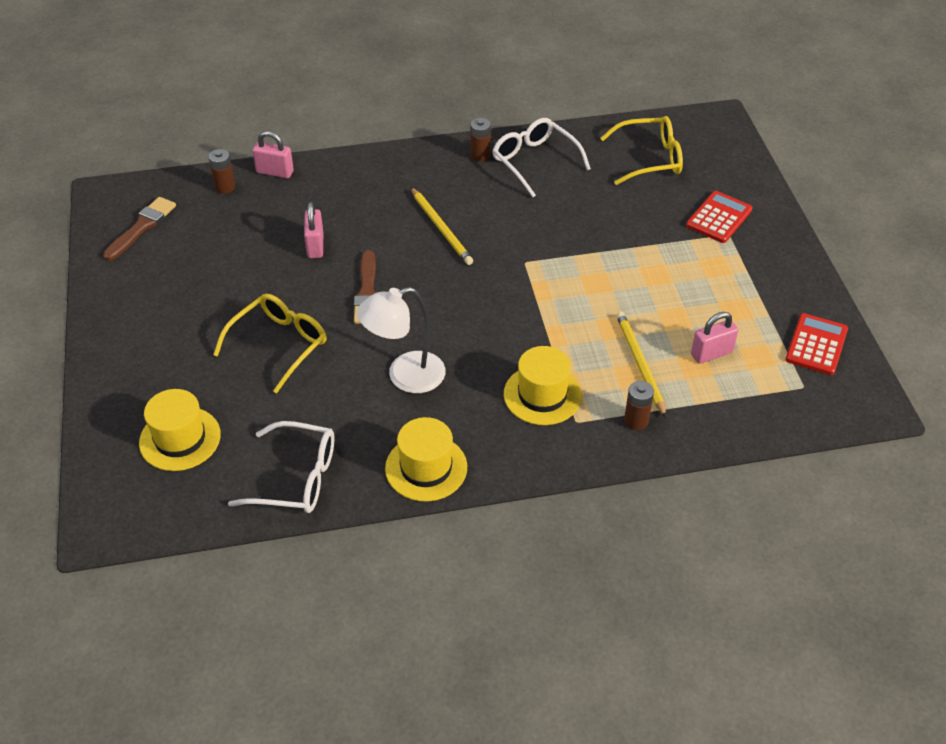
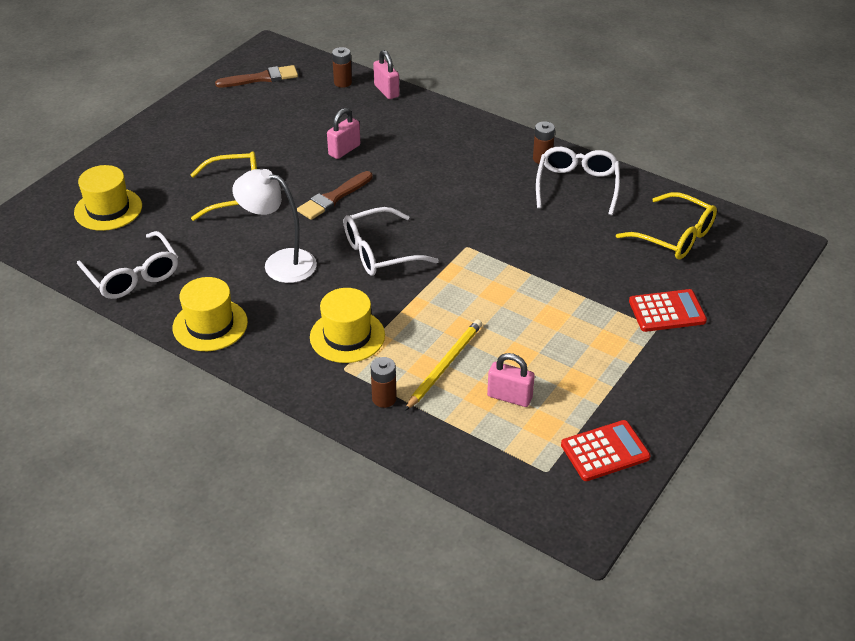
camera: 45 degrees right, 5 degrees down
yellow pencil [411,187,473,265] -> none
none -> white glasses [344,207,439,276]

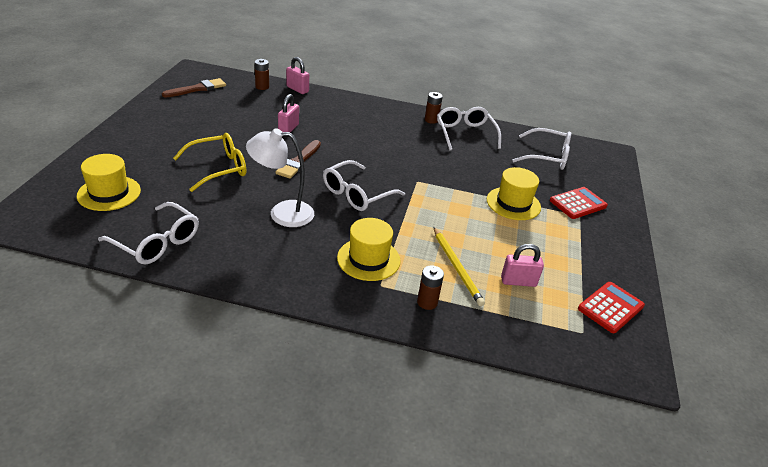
camera: 25 degrees left, 5 degrees down
yellow hat [173,277,248,351] -> yellow hat moved to [487,167,541,220]
yellow pencil [405,319,482,411] -> yellow pencil turned 150 degrees clockwise [434,227,485,306]
yellow glasses [616,192,717,260] -> white glasses [512,128,571,170]

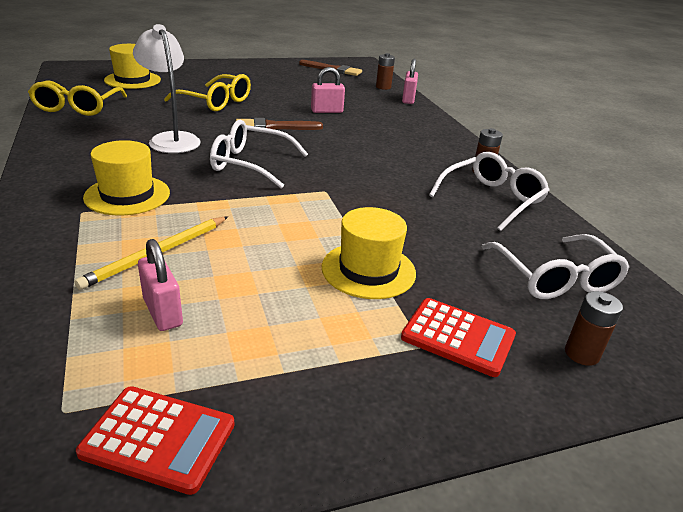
camera: 60 degrees right, 5 degrees down
white glasses [98,202,199,265] -> yellow glasses [28,80,127,116]
brown battery [417,265,444,310] -> brown battery moved to [565,291,623,366]

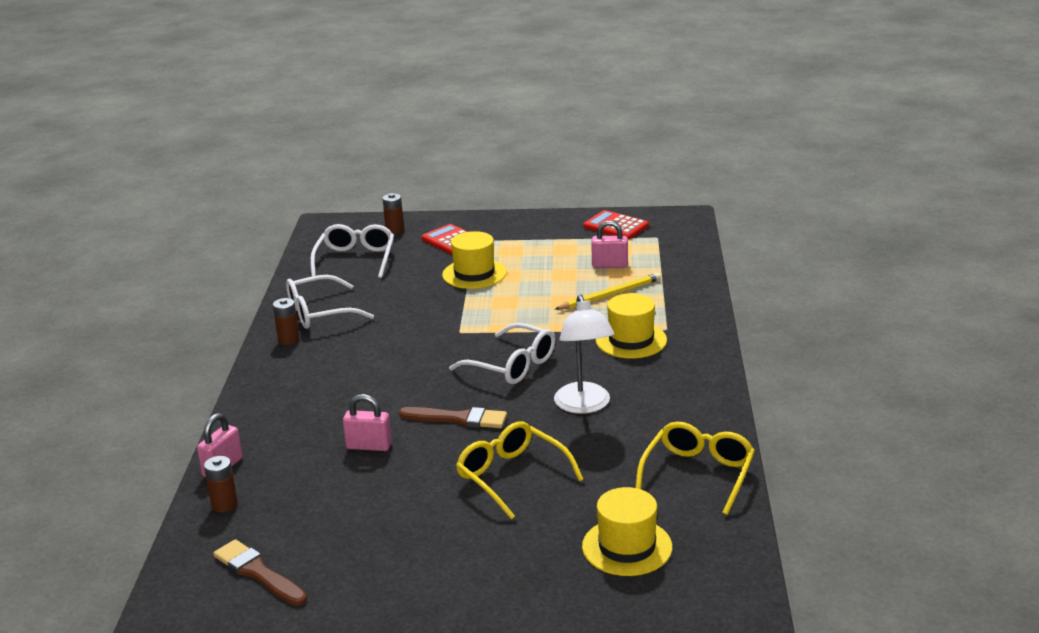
camera: 155 degrees left, 5 degrees down
pink padlock [138,239,183,331] -> pink padlock turned 75 degrees counterclockwise [591,220,628,268]

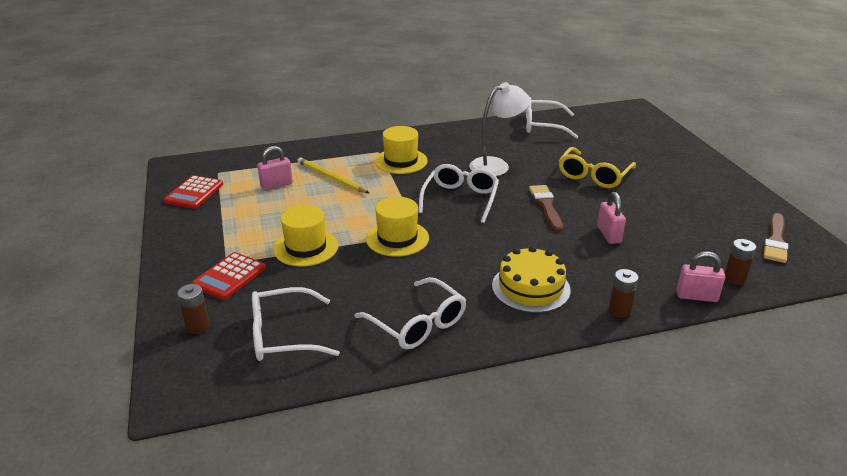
camera: 110 degrees left, 5 degrees up
brown battery [273,298,300,345] -> brown battery moved to [608,269,639,318]
yellow hat [582,487,672,576] -> yellow hat moved to [366,197,429,257]
pink padlock [591,220,628,268] -> pink padlock turned 75 degrees clockwise [257,146,293,190]
yellow glasses [635,422,755,515] -> white glasses [526,97,578,139]
none -> yellow cake [492,246,571,313]

